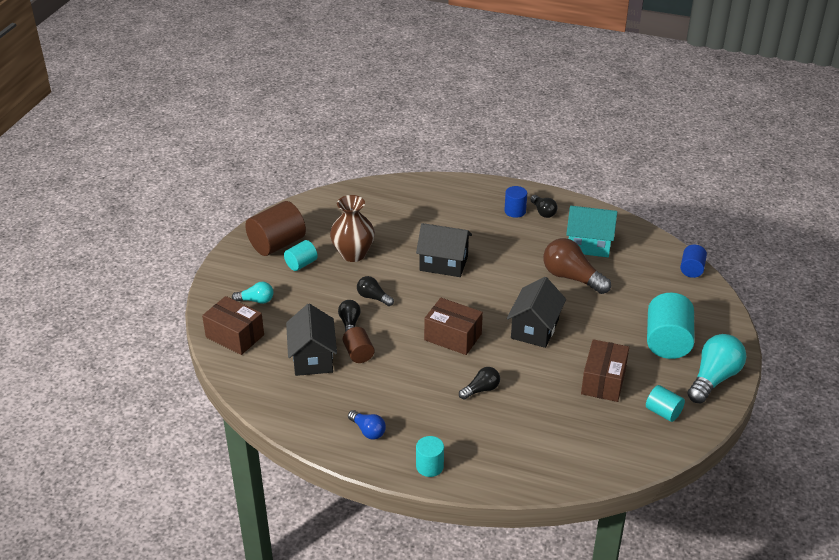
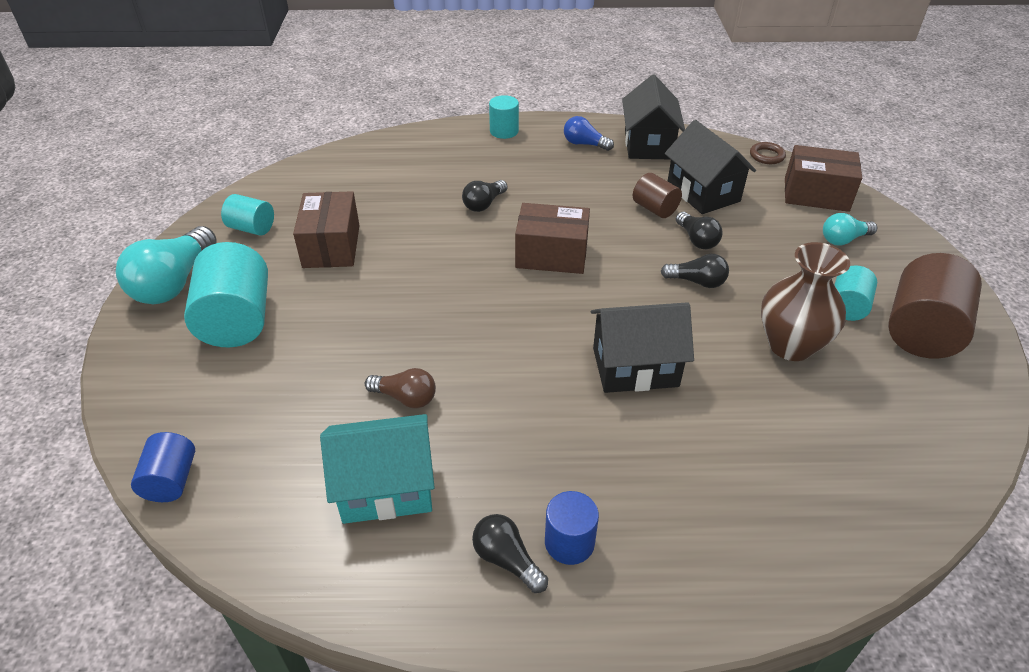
camera: 160 degrees right, 5 degrees up
black house [507,277,566,348] -> black house moved to [622,74,685,160]
brown light bulb [543,238,611,294] -> brown light bulb [365,368,436,408], size x0.55
none -> brown ring [750,142,786,164]

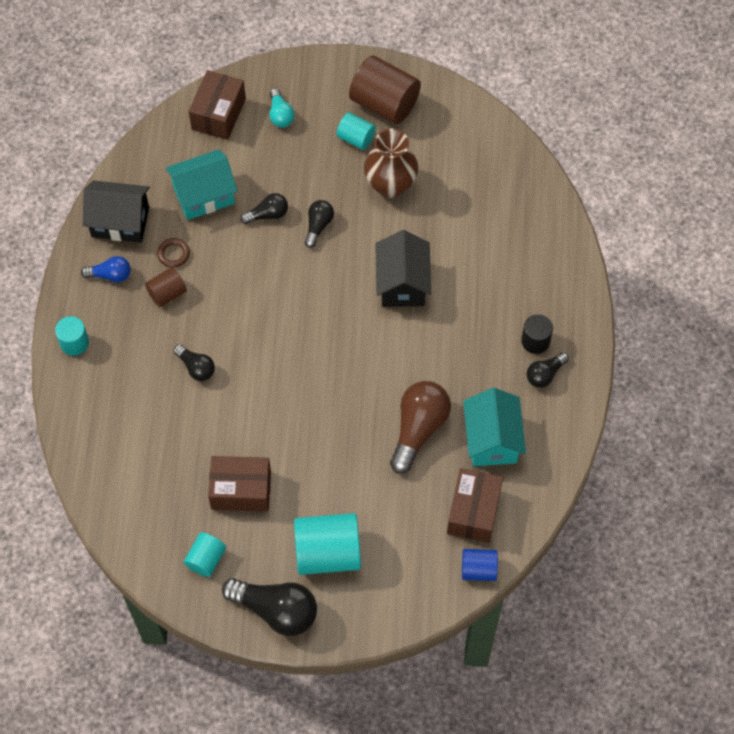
camera: 85 degrees left, 20 degrees up
turquoise light bulb [116,226,217,304] -> black light bulb [222,578,317,636]
brown light bulb [365,368,436,408] -> brown light bulb [390,381,451,474], size x1.83
brown box [515,203,590,274] -> brown box moved to [447,468,503,543]
blue cylinder [545,491,599,565] -> black cylinder [521,314,553,354]
blue light bulb [564,116,614,151] -> blue light bulb turned 120 degrees counterclockwise [81,256,131,283]
brown cylinder [633,173,682,218] -> brown cylinder moved to [145,267,187,307]
black house [665,120,756,214] -> turquoise house [165,149,238,220]
brown ring [750,142,786,164] -> brown ring moved to [157,238,190,268]

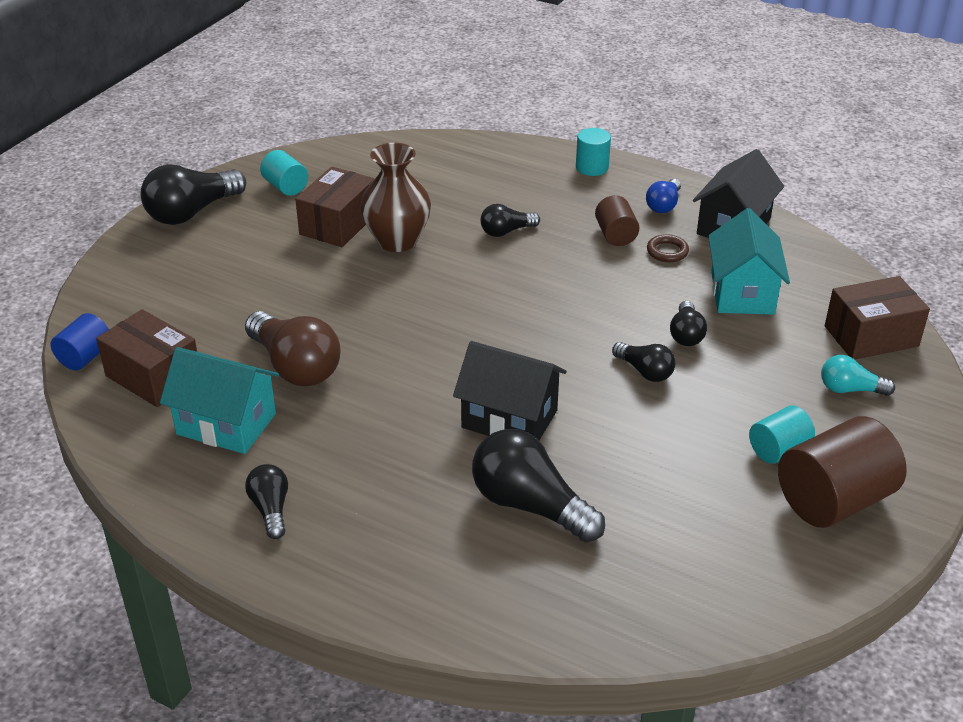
camera: 115 degrees right, 25 degrees down
brown box [189,70,246,140] -> brown box turned 60 degrees counterclockwise [825,276,930,360]
turquoise cylinder [294,513,361,575] -> none
brown vase [364,128,419,198] -> brown vase moved to [360,143,431,252]
black cylinder [521,314,553,354] -> none
none -> black light bulb [472,429,605,543]

